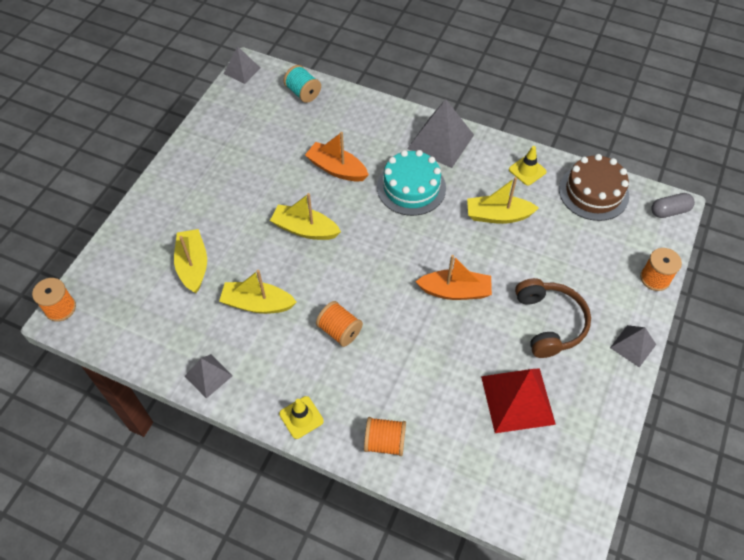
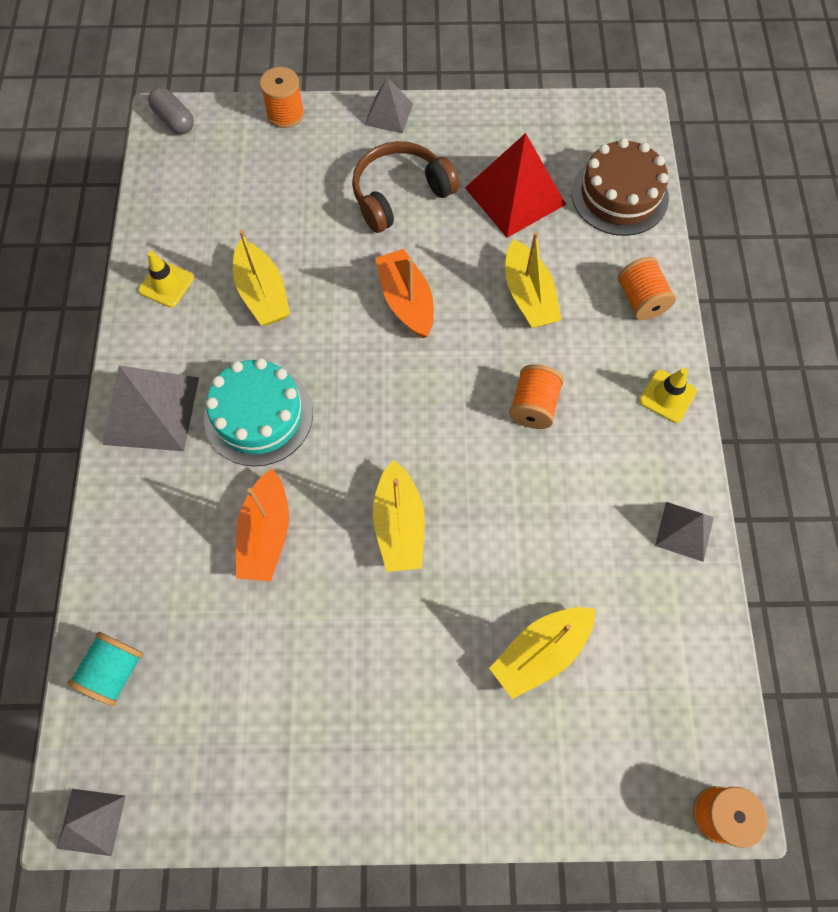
camera: 115 degrees left, 10 degrees up
yellow boat [219,270,297,314] -> yellow boat moved to [505,232,561,328]
brown cake [559,154,629,221] -> brown cake moved to [571,138,669,236]

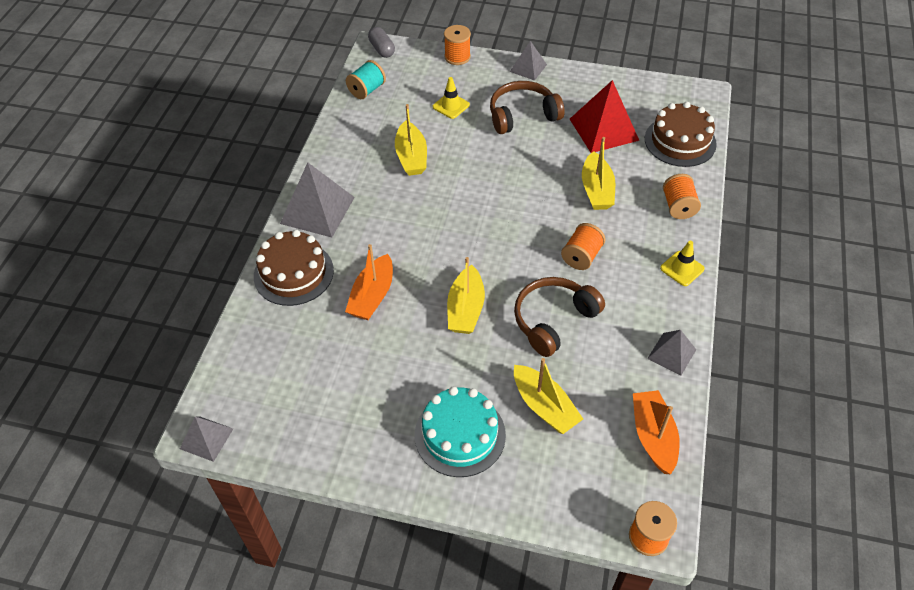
camera: 15 degrees right, 15 degrees down
turquoise spool [67,632,143,706] -> turquoise spool moved to [346,60,386,99]
yellow traffic cone [138,251,194,307] -> yellow traffic cone moved to [433,77,470,119]
turquoise cake [204,358,313,466] -> turquoise cake moved to [415,386,506,477]
orange boat [375,249,434,338] -> orange boat moved to [633,390,680,474]
yellow boat [489,607,595,699] -> yellow boat turned 105 degrees counterclockwise [514,358,583,434]
none -> brown cake [254,230,334,306]
none -> brown headphones [514,277,605,357]

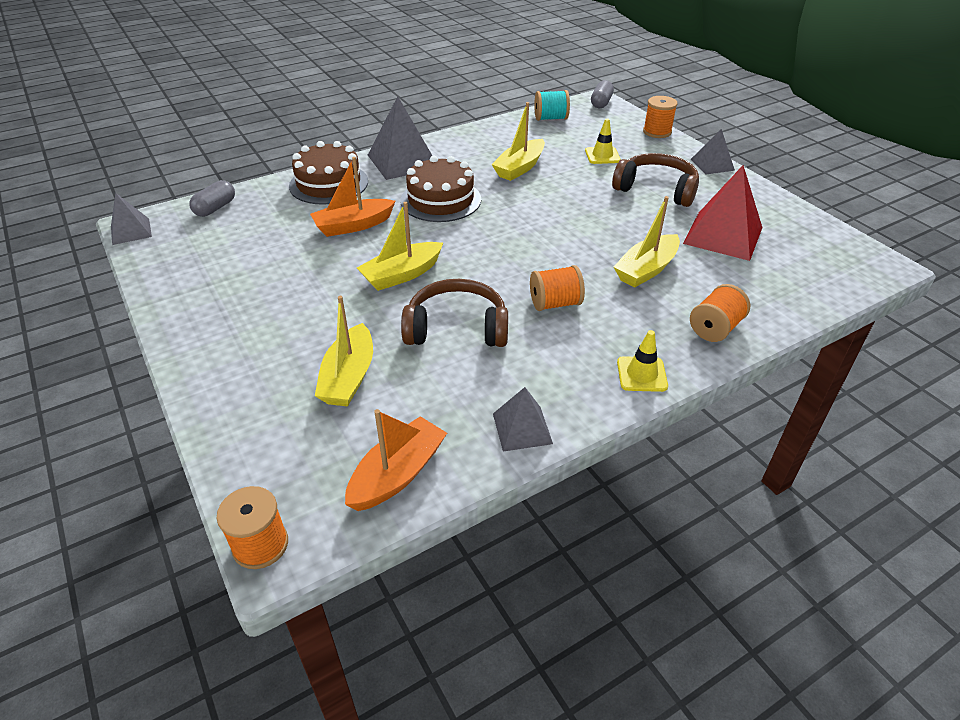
camera: 45 degrees right, 10 degrees down
turquoise cake [415,386,506,477] -> none
brown cake [645,102,717,167] -> brown cake moved to [401,156,481,222]
none -> grey capsule [189,180,235,217]

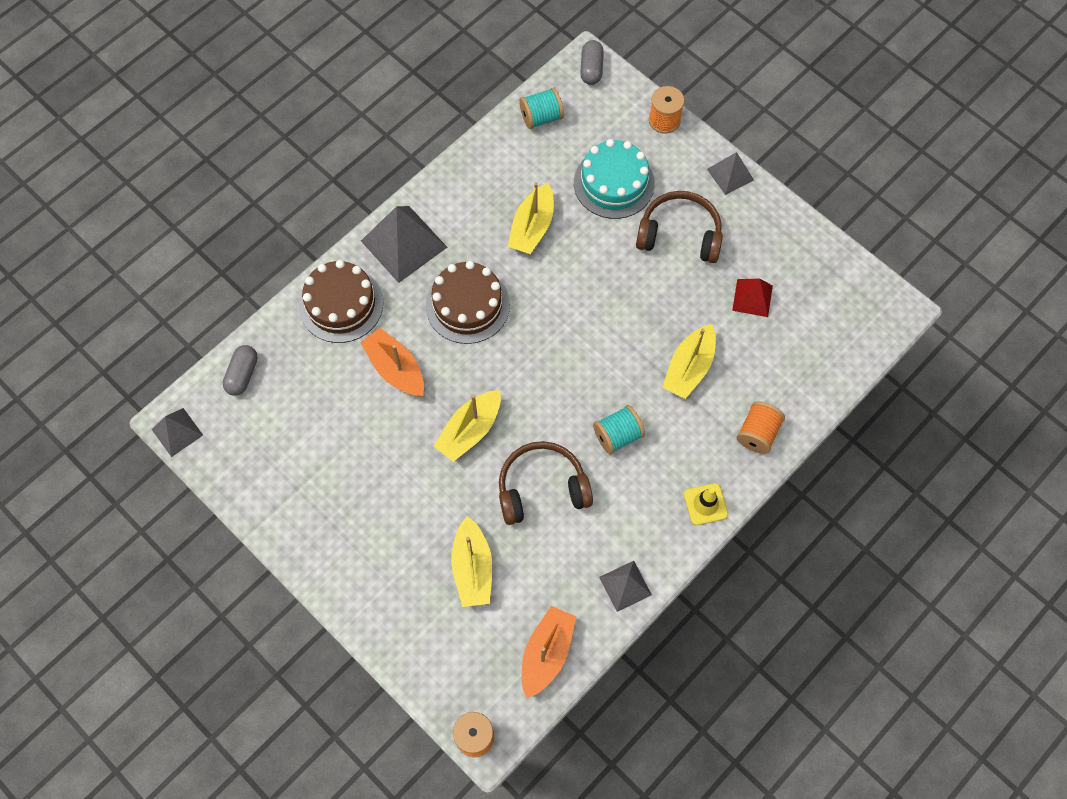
camera: 15 degrees left, 25 degrees up
orange boat [310,157,395,237] -> orange boat turned 90 degrees clockwise [360,328,424,396]
orange spool [530,265,585,311] -> turquoise spool [593,405,645,454]
yellow traffic cone [585,119,621,164] -> turquoise cake [574,139,655,219]
red pyramid [683,165,763,261] -> red pyramid [732,279,773,317], size x0.57

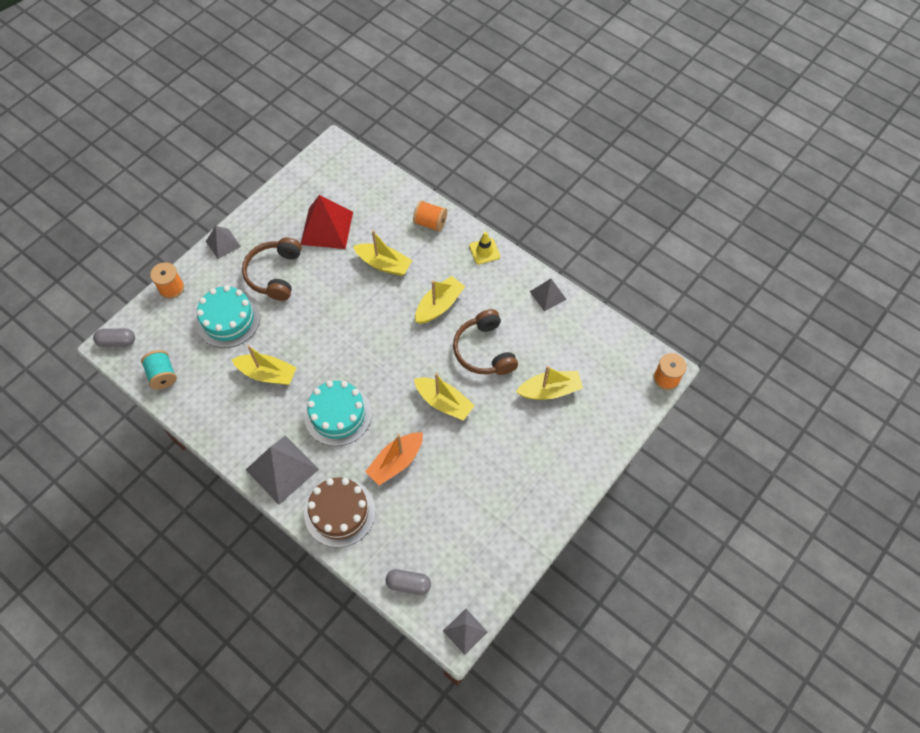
camera: 95 degrees left, 5 degrees down
brown cake [426,261,510,344] -> turquoise cake [304,381,372,446]
orange boat [522,606,576,698] -> none
turquoise spool [593,405,645,454] -> yellow boat [415,276,465,324]
red pyramid [732,279,773,317] -> red pyramid [301,195,353,249], size x1.76

